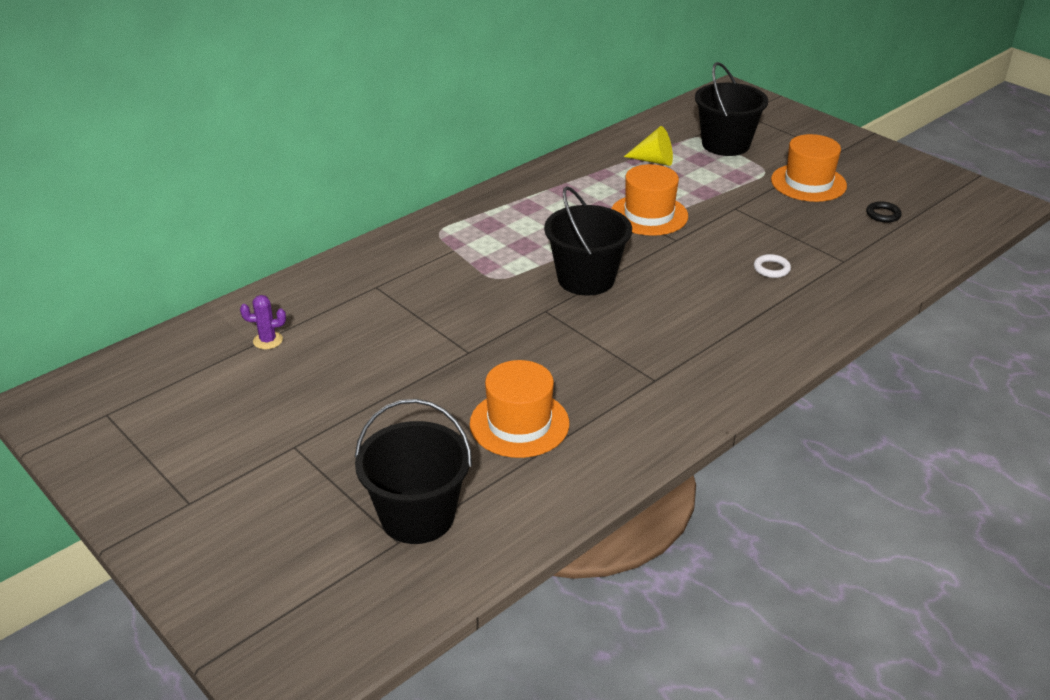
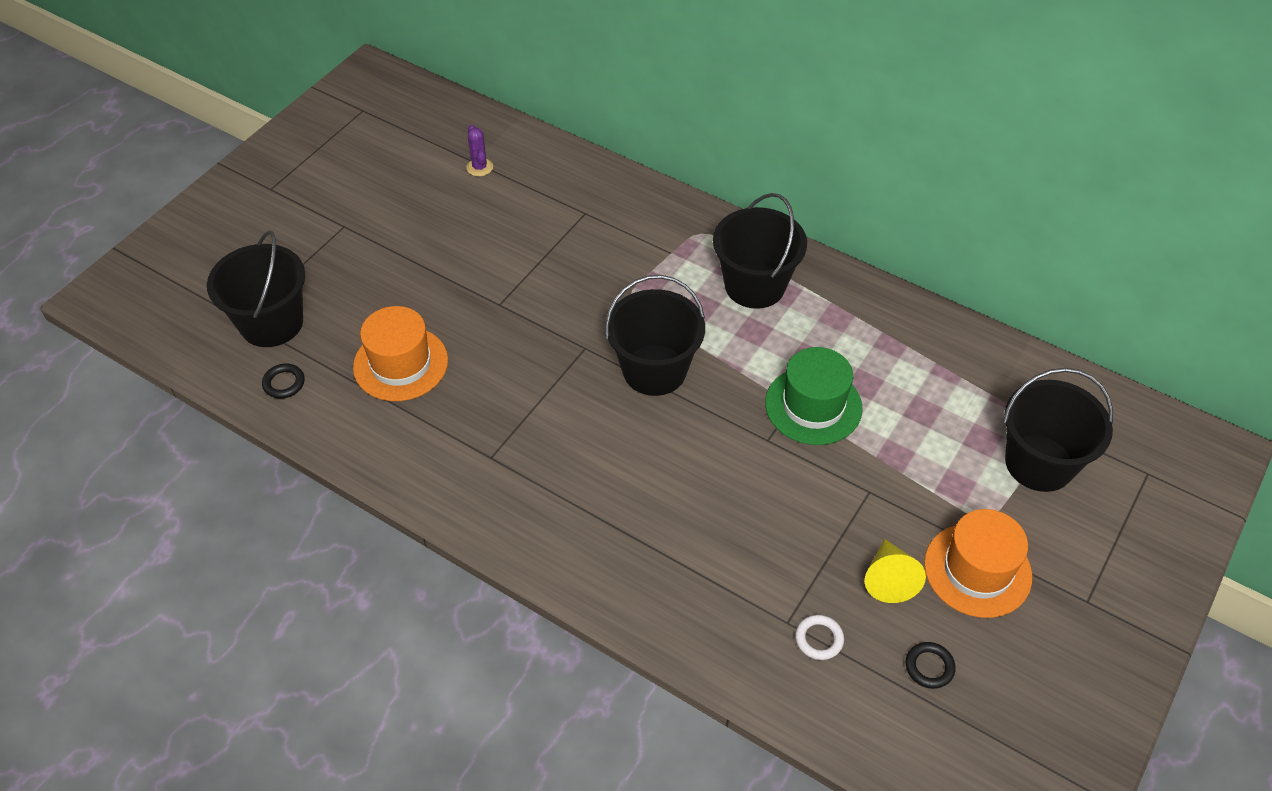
camera: 75 degrees right, 15 degrees up
orange hat [611,164,688,236] -> green hat [765,347,863,445]
yellow cone [624,126,673,166] -> yellow cone moved to [865,539,926,603]
white ring [754,254,791,278] -> white ring moved to [795,615,844,660]
none -> black ring [262,364,305,398]
none -> black bucket [713,193,807,309]

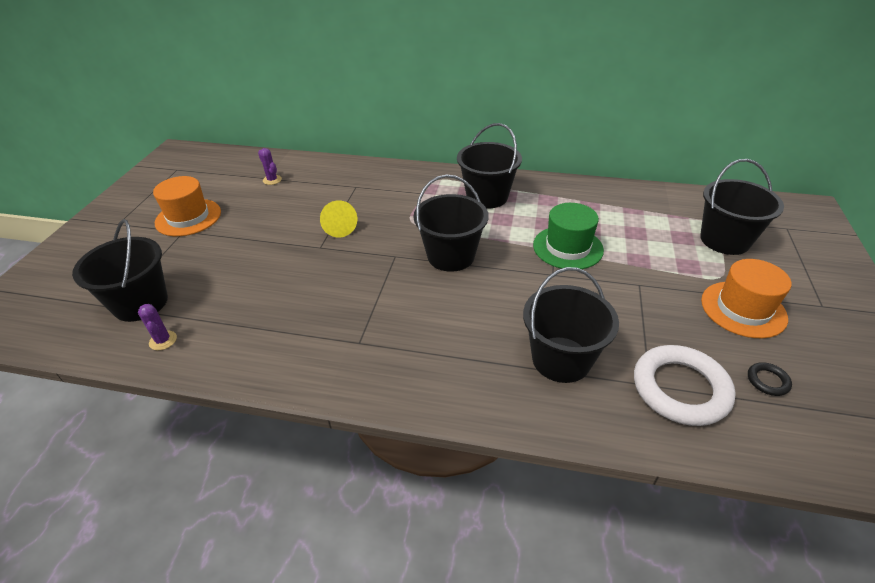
camera: 20 degrees left, 10 degrees down
black ring [262,364,305,398] -> purple cactus [138,304,177,350]
orange hat [353,306,448,401] -> orange hat moved to [153,176,221,236]
white ring [795,615,844,660] -> white ring [634,345,736,426], size x2.35
yellow cone [865,539,926,603] -> yellow cone moved to [320,200,357,238]
none -> black bucket [523,267,619,383]

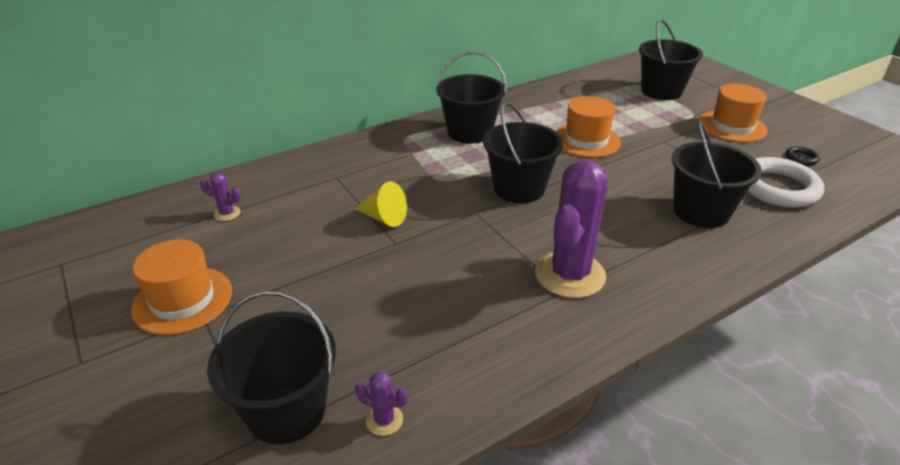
camera: 45 degrees left, 5 degrees down
green hat [533,203,604,269] -> orange hat [556,96,621,158]
none -> purple cactus [535,160,608,298]

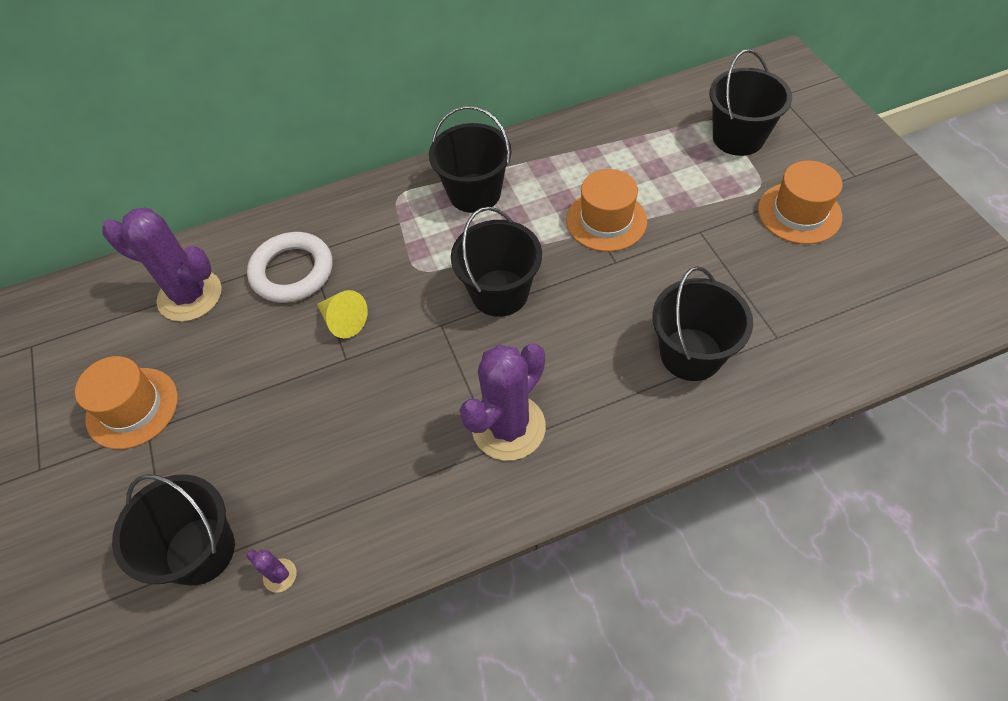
camera: 15 degrees right, 20 degrees up
purple cactus [200,172,241,221] -> purple cactus [102,208,222,322], size x2.40
white ring [747,157,824,208] -> white ring moved to [247,232,332,303]
black ring [786,146,820,165] -> none

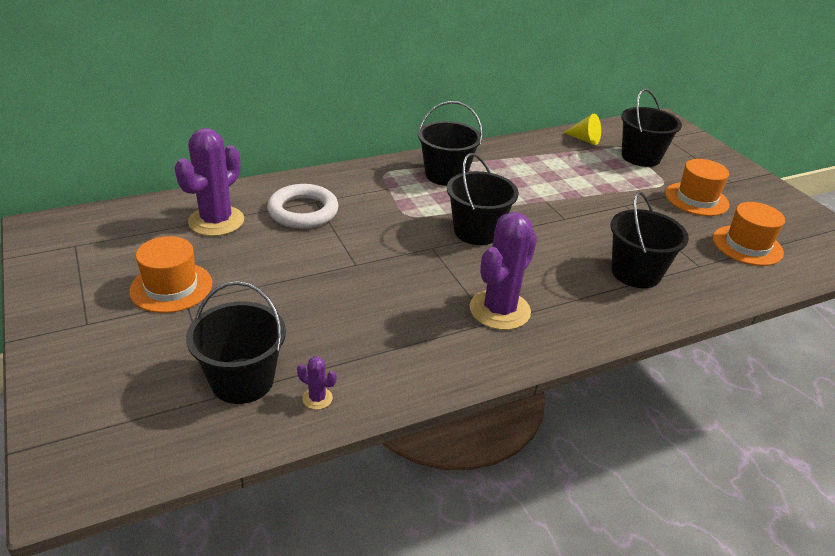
camera: 10 degrees left, 20 degrees down
purple cactus [102,208,222,322] -> purple cactus turned 75 degrees counterclockwise [174,128,244,236]
yellow cone [317,290,368,338] -> yellow cone moved to [563,114,601,145]
orange hat [566,169,647,252] -> orange hat moved to [713,202,785,266]

